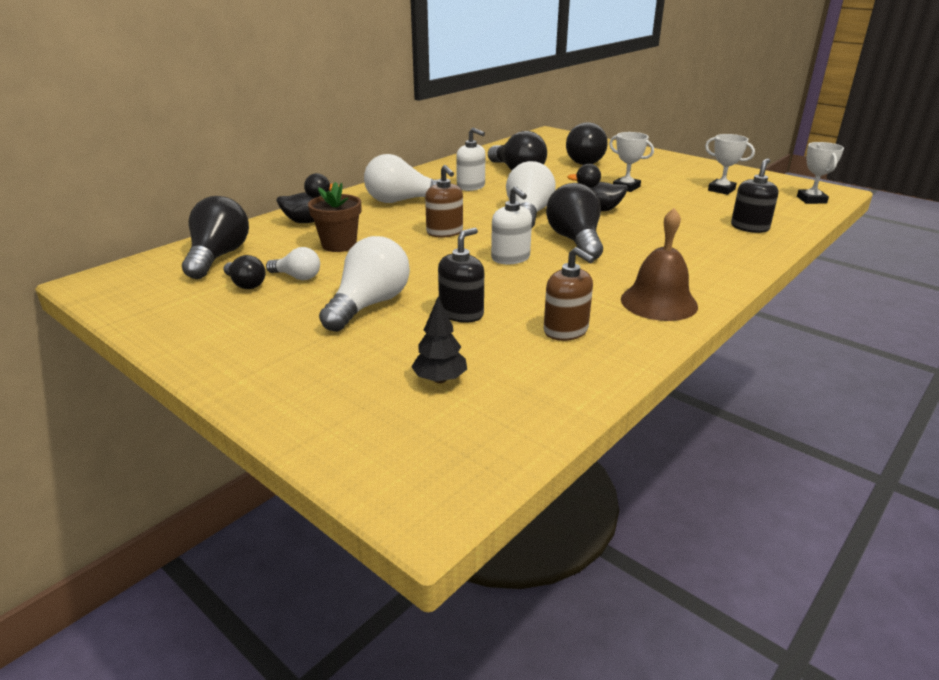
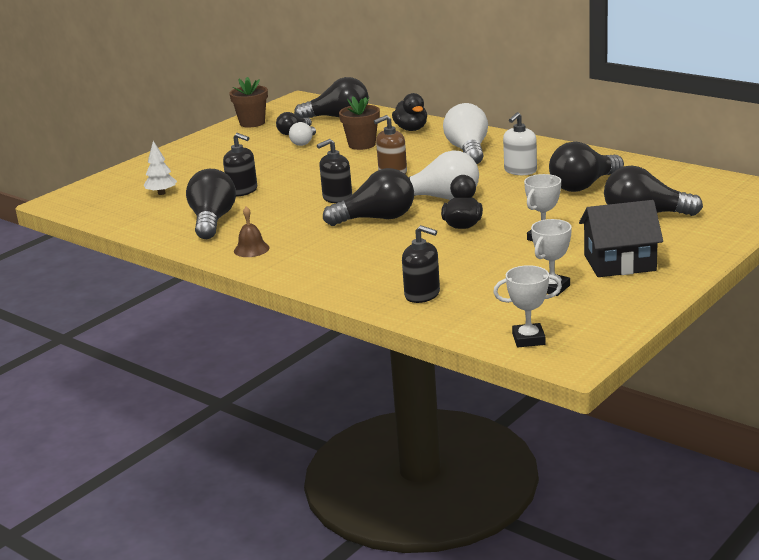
camera: 90 degrees right, 5 degrees down
white light bulb [319,236,410,332] -> none
black tree [411,297,467,383] -> white tree [144,141,177,195]
white soap dispenser [491,186,532,264] -> black soap dispenser [317,139,352,204]
brown soap dispenser [544,247,595,341] -> black light bulb [186,169,236,239]
brown bell [621,208,698,321] -> brown bell [234,207,269,257], size x0.58
none -> brown flower pot [229,77,268,128]
none -> black house [579,200,663,277]

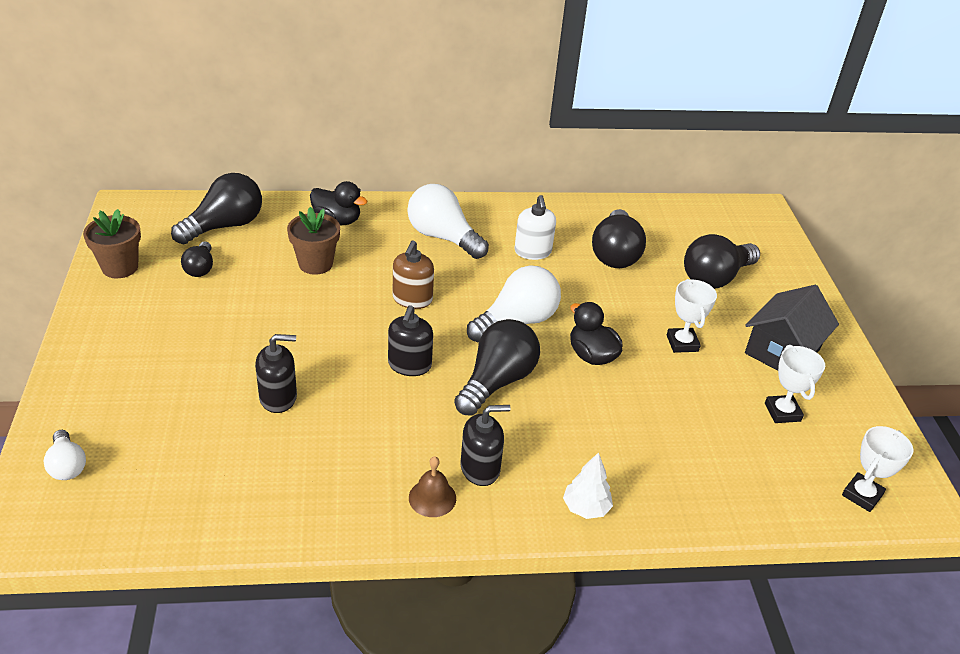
camera: 50 degrees left, 15 degrees up
white tree [144,141,177,195] -> white tree moved to [563,452,613,519]
black light bulb [186,169,236,239] -> none
white light bulb [289,122,316,146] -> white light bulb moved to [44,430,86,480]
black soap dispenser [402,225,440,303] -> black soap dispenser moved to [460,405,511,486]

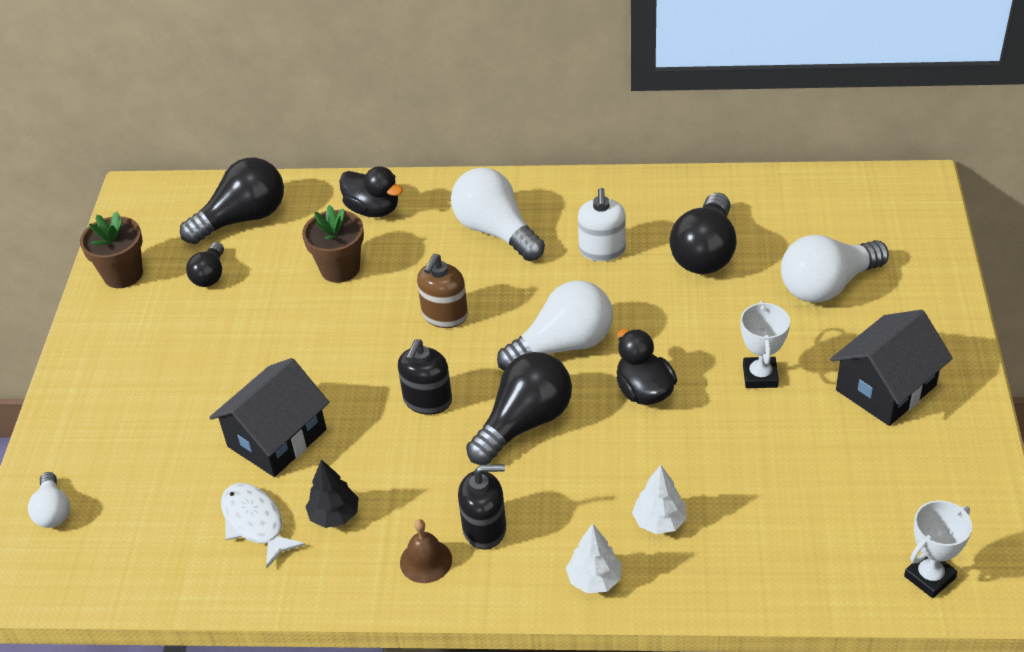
camera: 15 degrees right, 5 degrees up
black soap dispenser [255,334,297,413] -> black house [209,358,329,477]
black light bulb [684,234,760,289] -> white light bulb [781,235,889,303]
white trophy [765,345,825,423] -> none
none -> white fish [221,483,305,568]
none -> black tree [306,459,359,528]
none -> white tree [632,465,687,534]

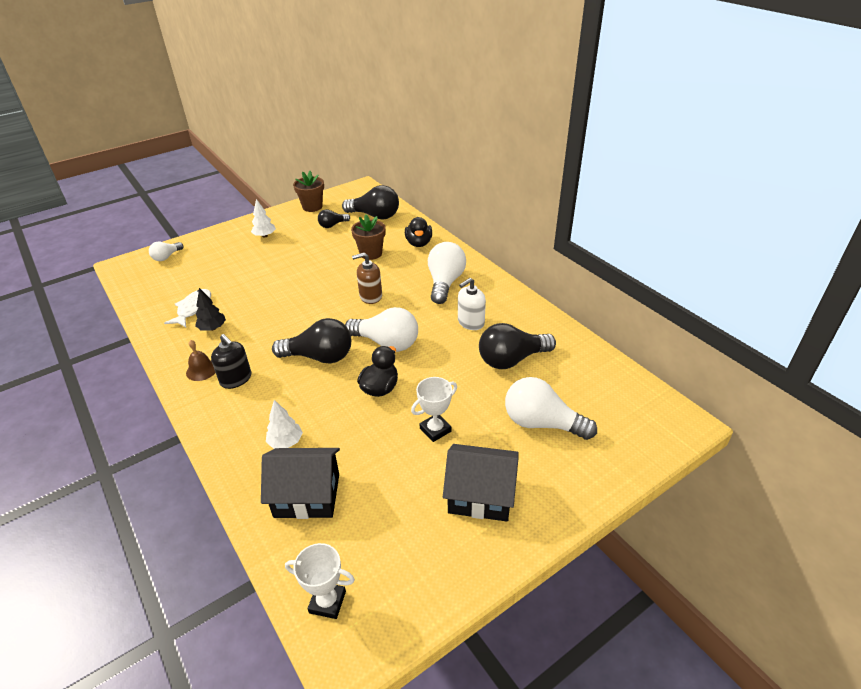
camera: 50 degrees right, 5 degrees down
black house [209,358,329,477] -> black house moved to [261,448,340,519]
black soap dispenser [398,339,452,415] -> none
white tree [566,524,622,593] -> white tree moved to [251,199,276,238]

